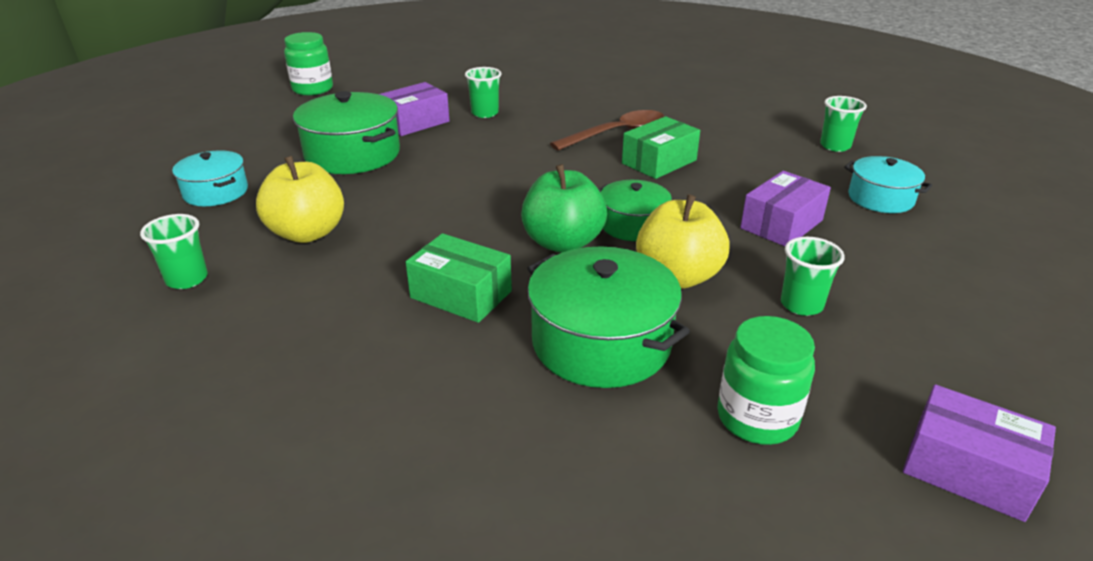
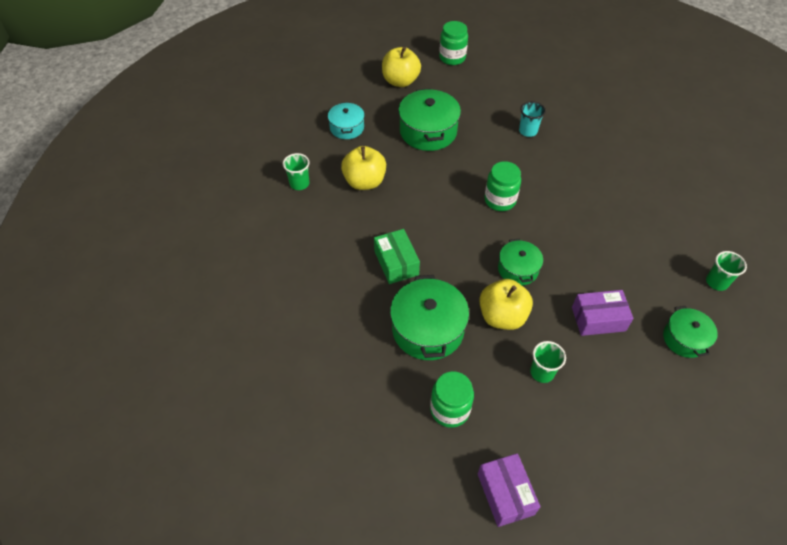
camera: 40 degrees right, 20 degrees up
purple box [379,82,449,136] -> none
green cup [465,67,501,118] -> turquoise cup [519,101,546,137]
green apple [521,164,607,253] -> none
brown spoon [550,110,664,150] -> none
green box [622,116,700,179] -> none
turquoise pot [844,156,932,213] -> green pot [663,306,718,358]
none -> yellow apple [382,47,421,87]
none -> green jar [484,161,521,211]

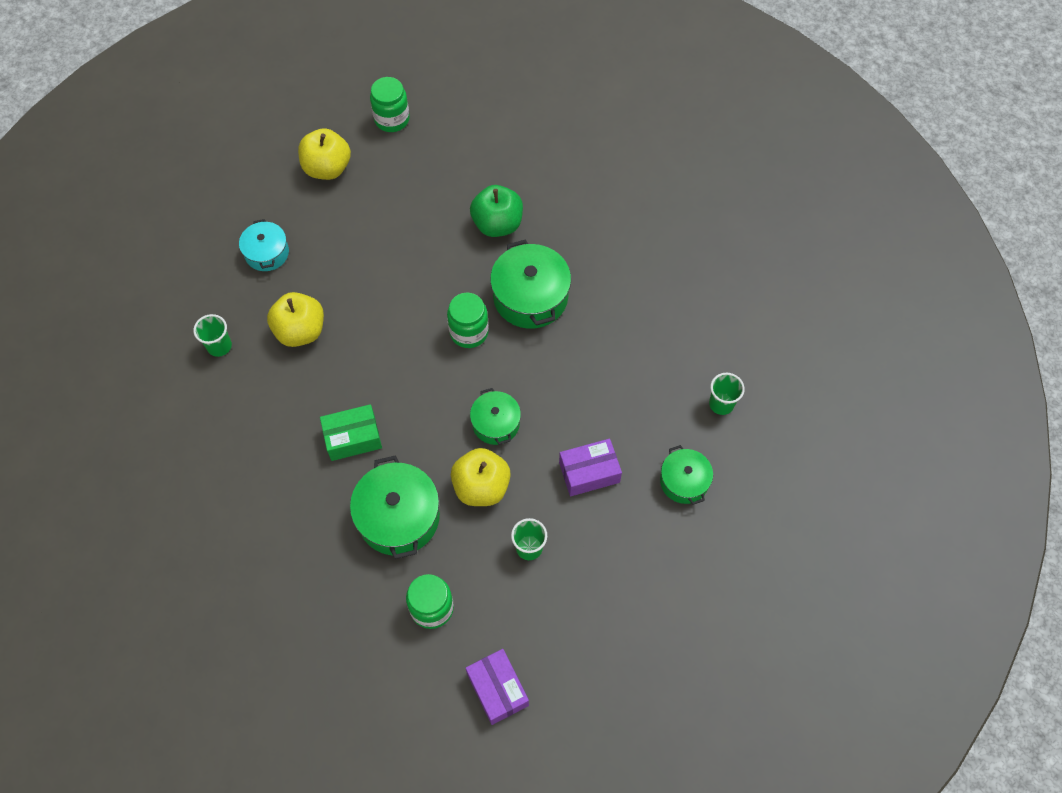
camera: 10 degrees left, 10 degrees up
green box [374,229,420,284] -> green box turned 75 degrees counterclockwise [320,404,382,461]
green pot [398,88,461,151] -> green pot moved to [490,239,571,329]
turquoise cup [519,101,546,137] -> green apple [470,185,523,237]

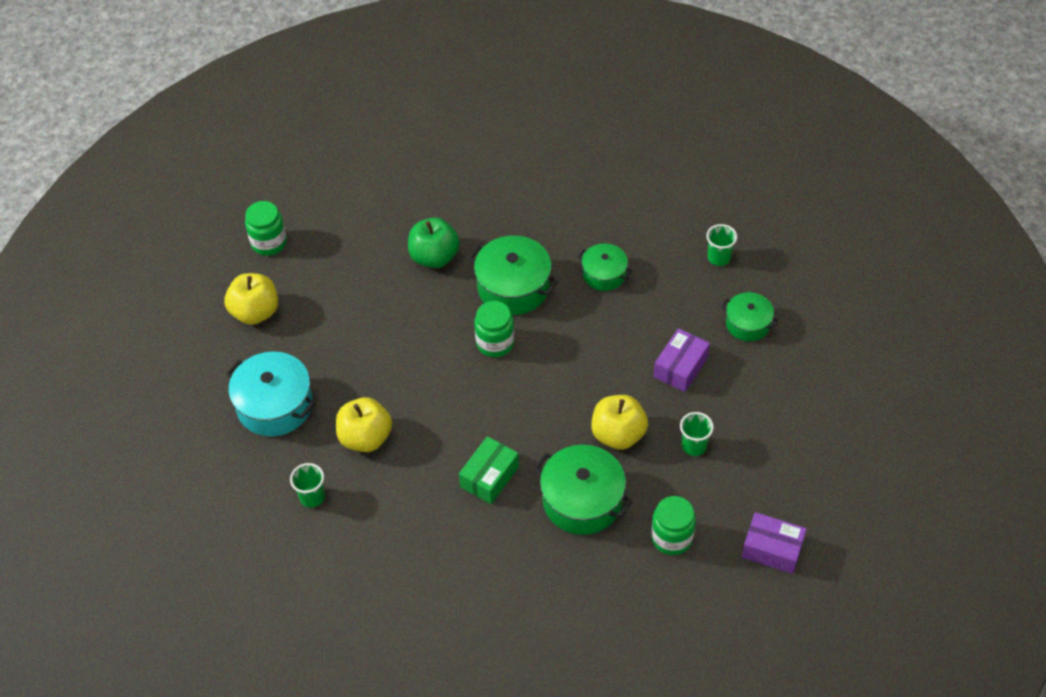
camera: 40 degrees left, 10 degrees down
turquoise pot [239,219,289,271] -> turquoise pot [226,351,315,436], size x1.66
green pot [470,388,521,445] -> green pot moved to [578,243,632,291]

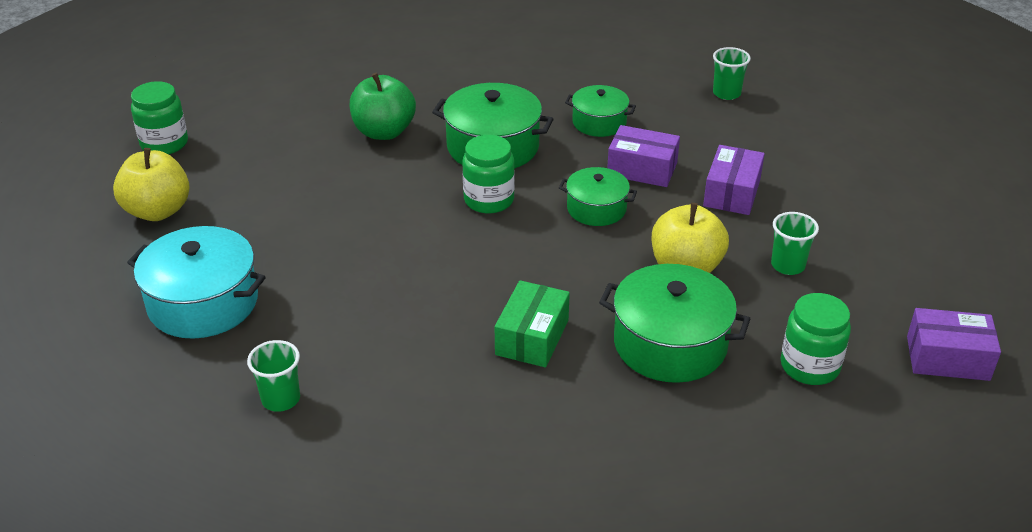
camera: 15 degrees left, 15 degrees down
yellow apple [336,397,392,452] -> none
green pot [721,292,779,341] -> green pot moved to [559,167,637,226]
none -> purple box [607,125,680,187]

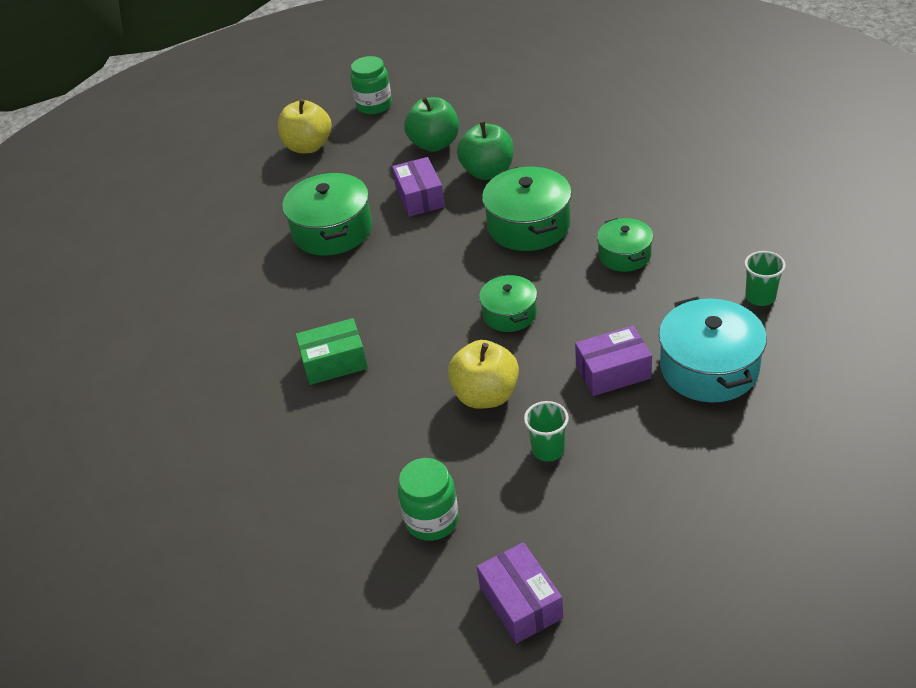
camera: 60 degrees right, 5 degrees up
turquoise pot [127,226,266,339] -> turquoise pot moved to [659,296,767,402]
green cup [247,340,300,412] -> none
green jar [463,135,515,213] -> none
green pot [599,264,750,383] -> green pot moved to [282,172,372,256]
purple box [607,125,680,187] -> purple box moved to [392,157,445,217]
none -> green apple [404,97,459,152]

